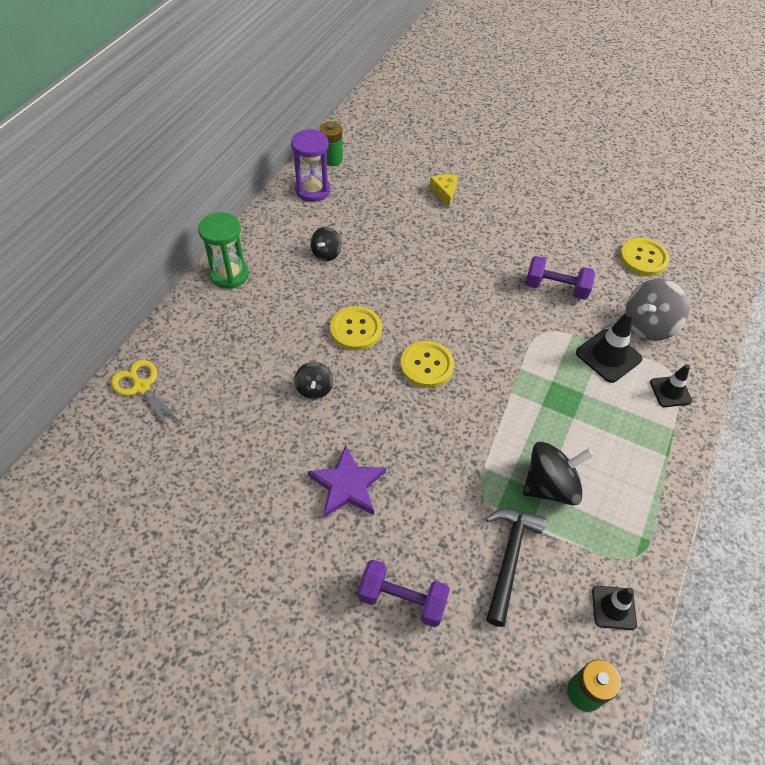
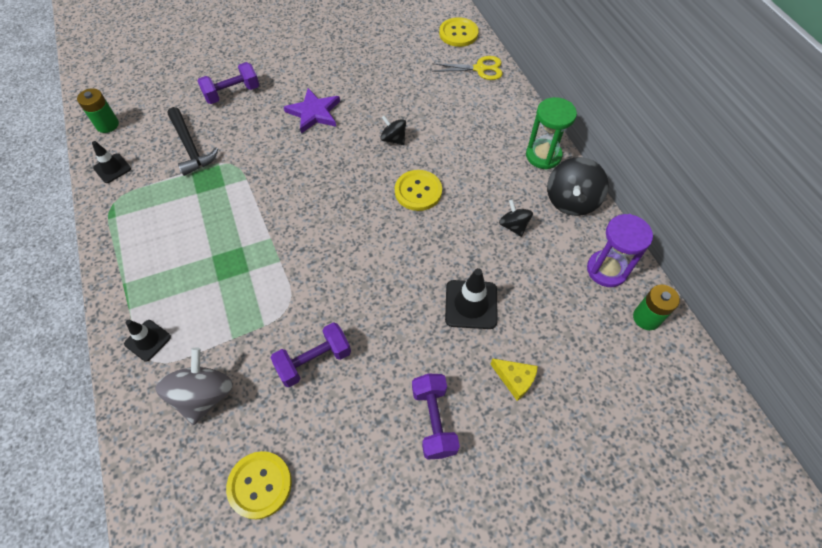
camera: 135 degrees right, 5 degrees up
yellow button [400,341,454,388] -> yellow button moved to [439,17,479,47]
black spinning top [523,441,594,506] -> black spinning top moved to [547,157,608,216]
black traffic cone [576,311,642,383] -> black traffic cone moved to [445,268,498,329]
none -> purple dumbbell [412,374,460,460]

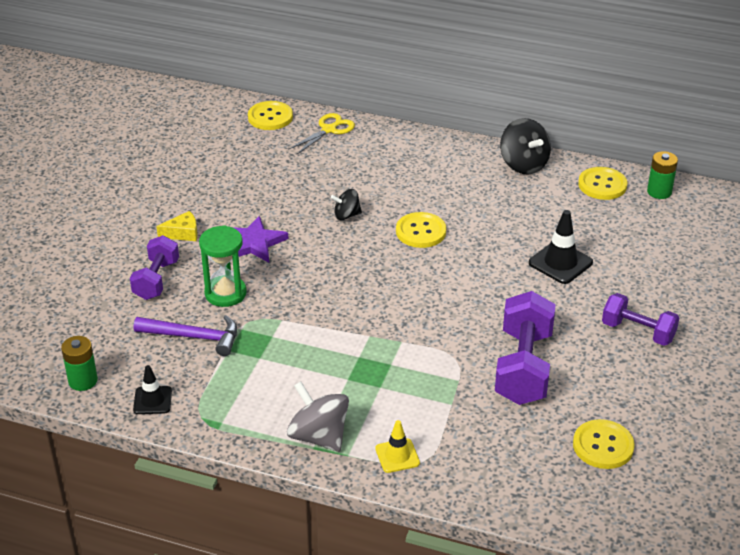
camera: 50 degrees left, 20 degrees down
black traffic cone [124,320,171,361] -> yellow traffic cone [375,420,420,473]
grey spinning top [155,347,233,425] -> grey spinning top moved to [287,381,349,452]
black hammer [167,107,219,176] -> purple hammer [134,315,237,356]
purple dumbbell [271,322,351,387] -> purple dumbbell [495,291,556,405], size x1.58
yellow cheese [490,358,538,401] -> yellow cheese moved to [156,211,197,241]
black spinning top [499,199,533,237] -> none
green hourglass [526,97,577,170] -> green hourglass moved to [199,225,247,307]
purple hourglass [587,214,653,287] -> yellow button [578,167,627,200]

